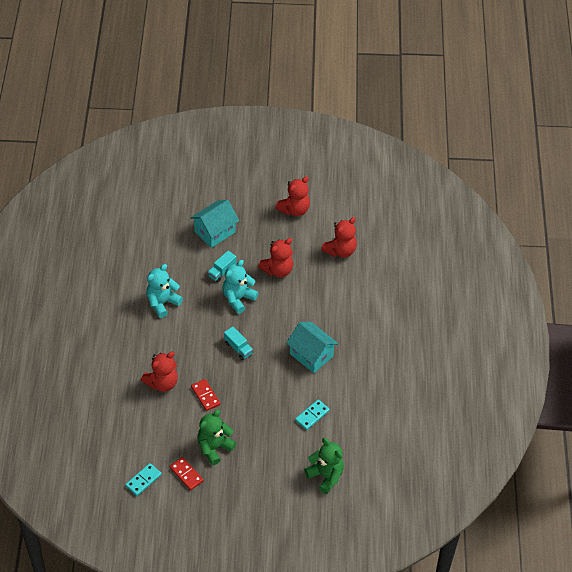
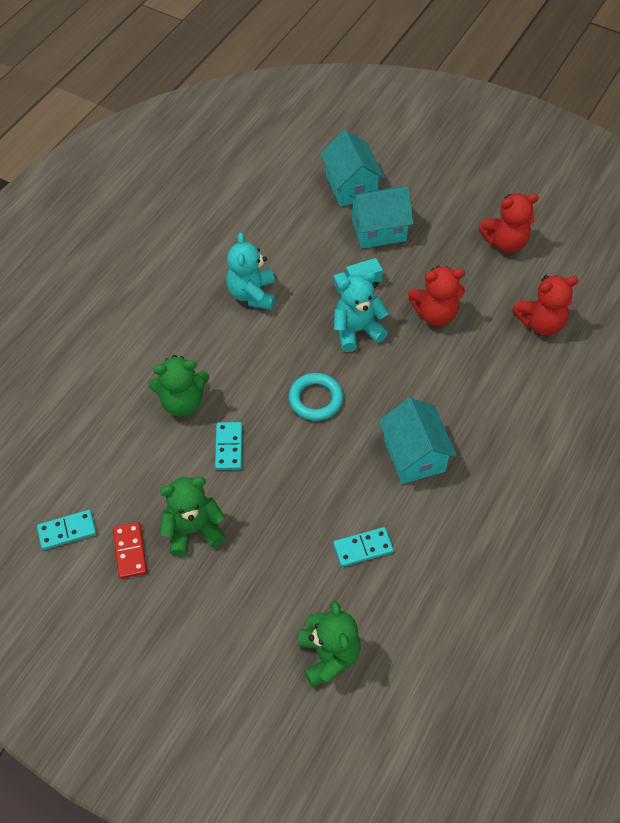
camera: 30 degrees right, 5 degrees up
red teddy bear [141,352,178,392] -> green teddy bear [148,355,209,417]
turquoise teddy bear [146,264,183,318] -> turquoise teddy bear turned 75 degrees counterclockwise [226,232,275,310]
red domino [191,379,220,411] -> turquoise domino [215,422,242,470]
turquoise truck [224,326,253,360] -> turquoise ring [288,373,343,421]
none -> turquoise house [320,130,385,207]

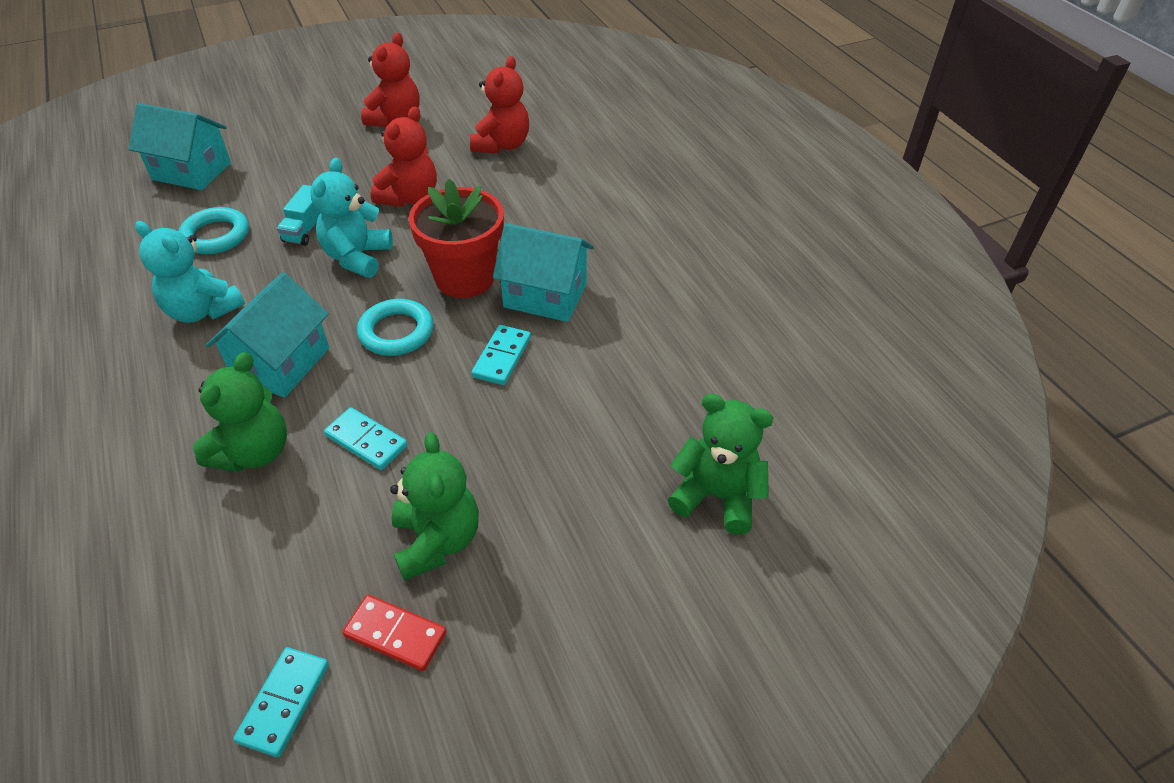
camera: 55 degrees left, 10 degrees down
green teddy bear [160,477,226,556] -> green teddy bear turned 150 degrees clockwise [390,432,479,581]
turquoise domino [333,527,394,567] -> turquoise domino moved to [471,325,531,385]
turquoise house [349,186,414,248] -> turquoise house moved to [206,272,329,398]
none -> turquoise ring [179,207,249,254]
none -> red flower pot [409,179,504,298]

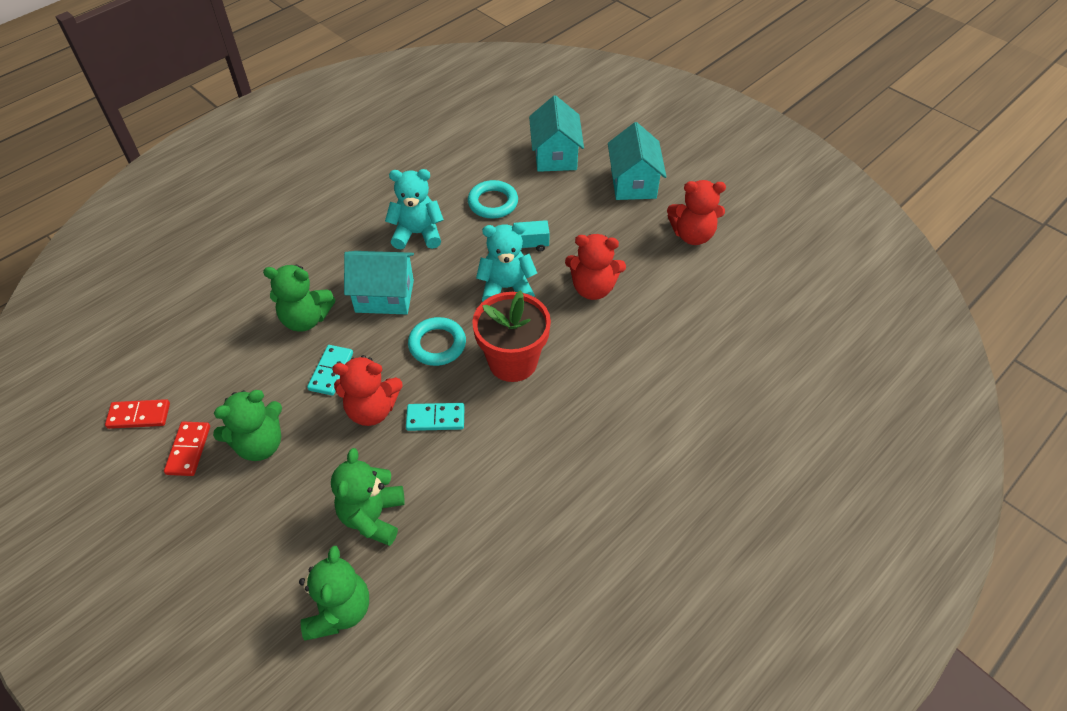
camera: 70 degrees right, 5 degrees up
turquoise teddy bear [135,221,245,323] -> turquoise teddy bear turned 75 degrees clockwise [385,169,444,249]
turquoise domino [233,647,329,757] -> red domino [105,399,170,429]
red teddy bear [470,56,529,153] -> red teddy bear moved to [332,355,403,426]
turquoise house [493,223,594,322] -> turquoise house moved to [608,122,667,200]
none -> green teddy bear [331,448,405,546]

